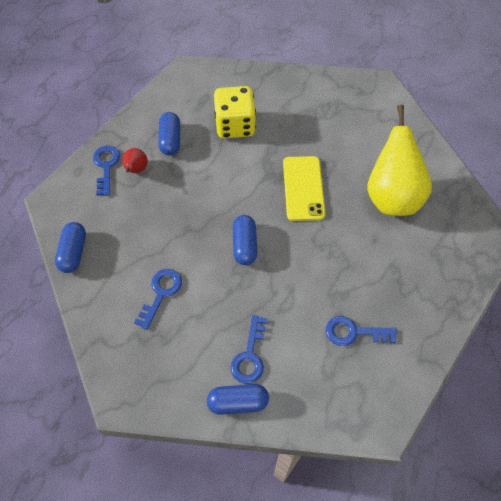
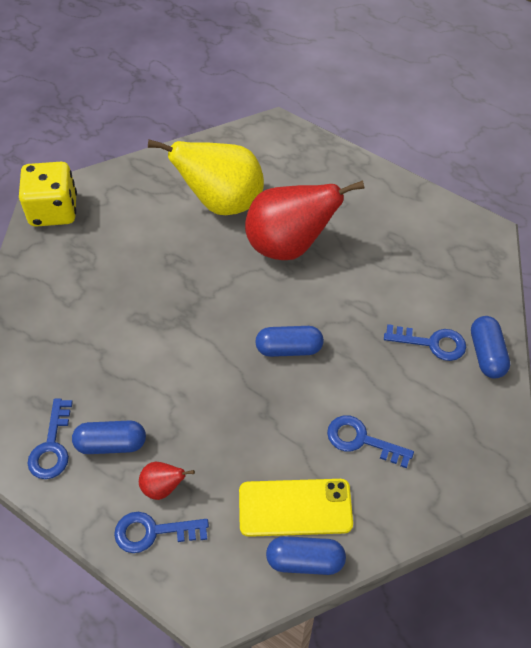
camera: 90 degrees left, 5 degrees down
yellow dice [214,86,256,139] -> yellow dice moved to [19,162,77,227]
yellow phone [283,156,325,221] -> yellow phone moved to [239,479,353,537]
blue key [326,316,397,346] -> blue key moved to [27,398,73,479]
none -> red pear [245,180,365,260]

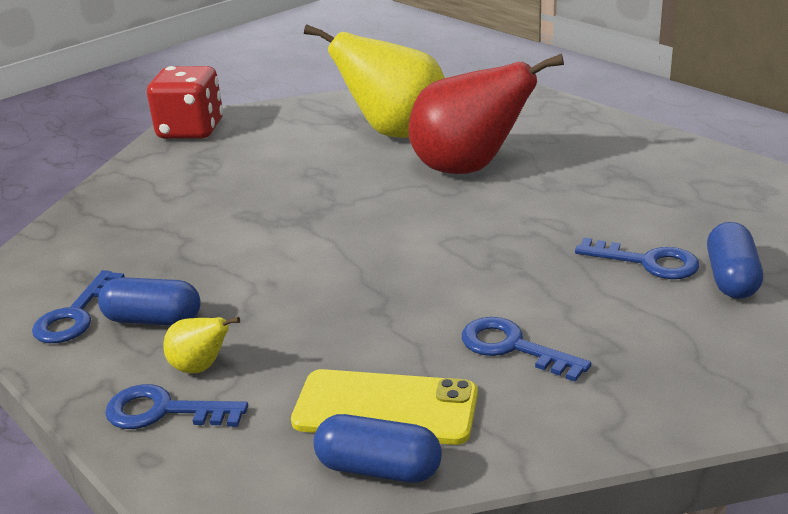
camera: 15 degrees right, 25 degrees down
yellow dice [19,162,77,227] -> red dice [147,66,223,139]
red pear [139,462,195,500] -> yellow pear [163,317,240,374]
blue capsule [255,326,324,357] -> none

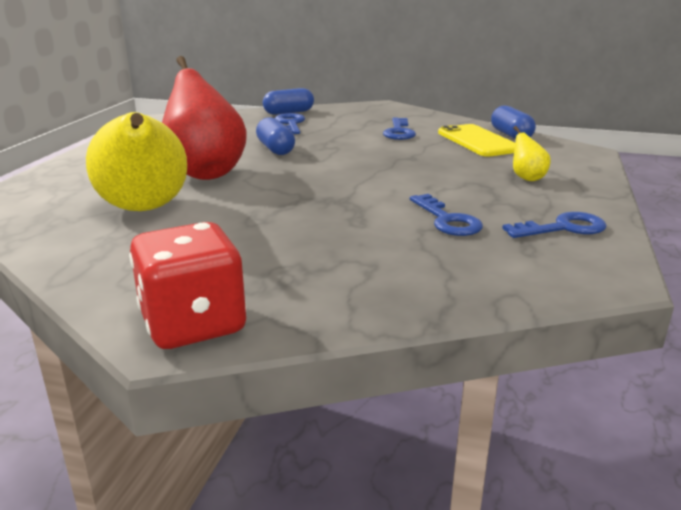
camera: 125 degrees left, 5 degrees down
blue capsule [98,277,201,326] -> blue capsule moved to [256,117,295,155]
blue key [105,384,248,429] -> blue key moved to [410,194,483,236]

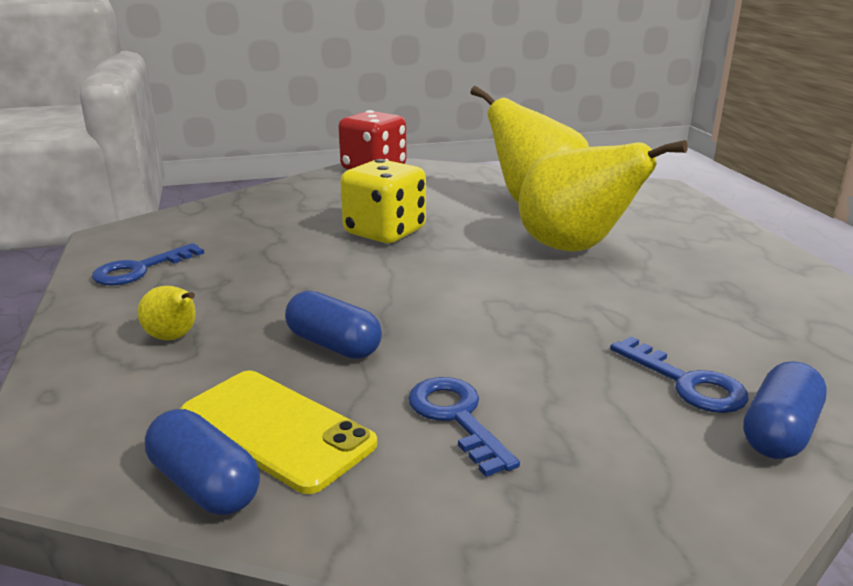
camera: 150 degrees right, 0 degrees up
red pear [162,56,247,180] -> yellow pear [519,140,688,251]
blue capsule [256,117,295,155] -> blue capsule moved to [285,291,382,359]
blue key [410,194,483,236] -> none
none -> yellow dice [340,159,426,243]

